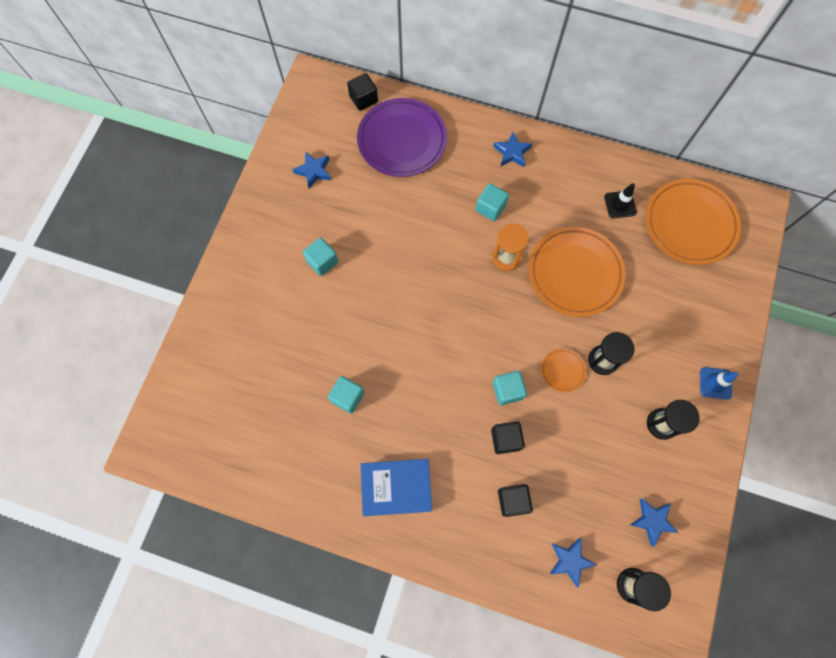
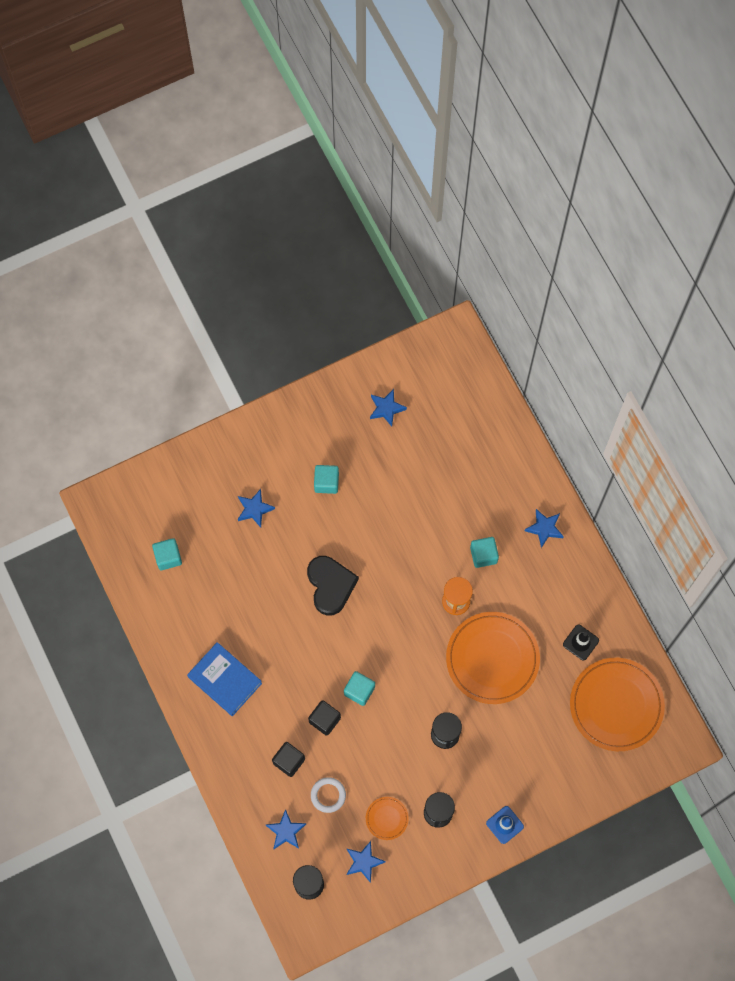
camera: 45 degrees right, 0 degrees up
turquoise cube [328,376,364,413] -> turquoise cube moved to [152,538,182,570]
black cube [347,73,378,111] -> none
purple plate [357,98,447,177] -> none
orange plate [541,348,586,392] -> orange plate moved to [366,797,409,840]
none -> blue star [238,489,275,527]
none -> black heart [307,556,359,616]
none -> white ring [311,777,346,813]

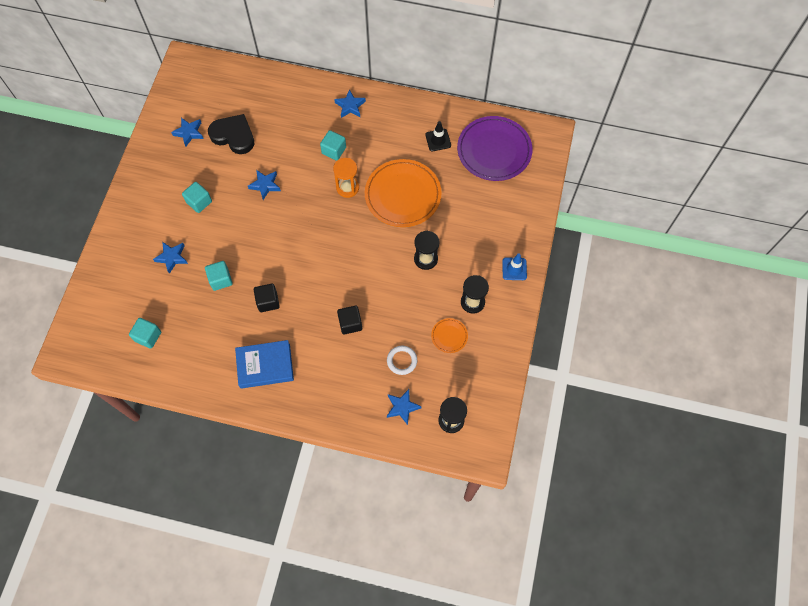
camera: 50 degrees left, 5 degrees down
black cube [272,742,305,777] -> black cube moved to [254,284,280,312]
black heart [307,556,359,616] -> black heart moved to [208,114,254,154]
turquoise cube [344,671,375,706] -> turquoise cube moved to [205,261,233,291]
blue star [346,841,386,883] -> blue star moved to [248,170,281,200]
orange plate [570,658,665,751] -> purple plate [457,116,532,181]

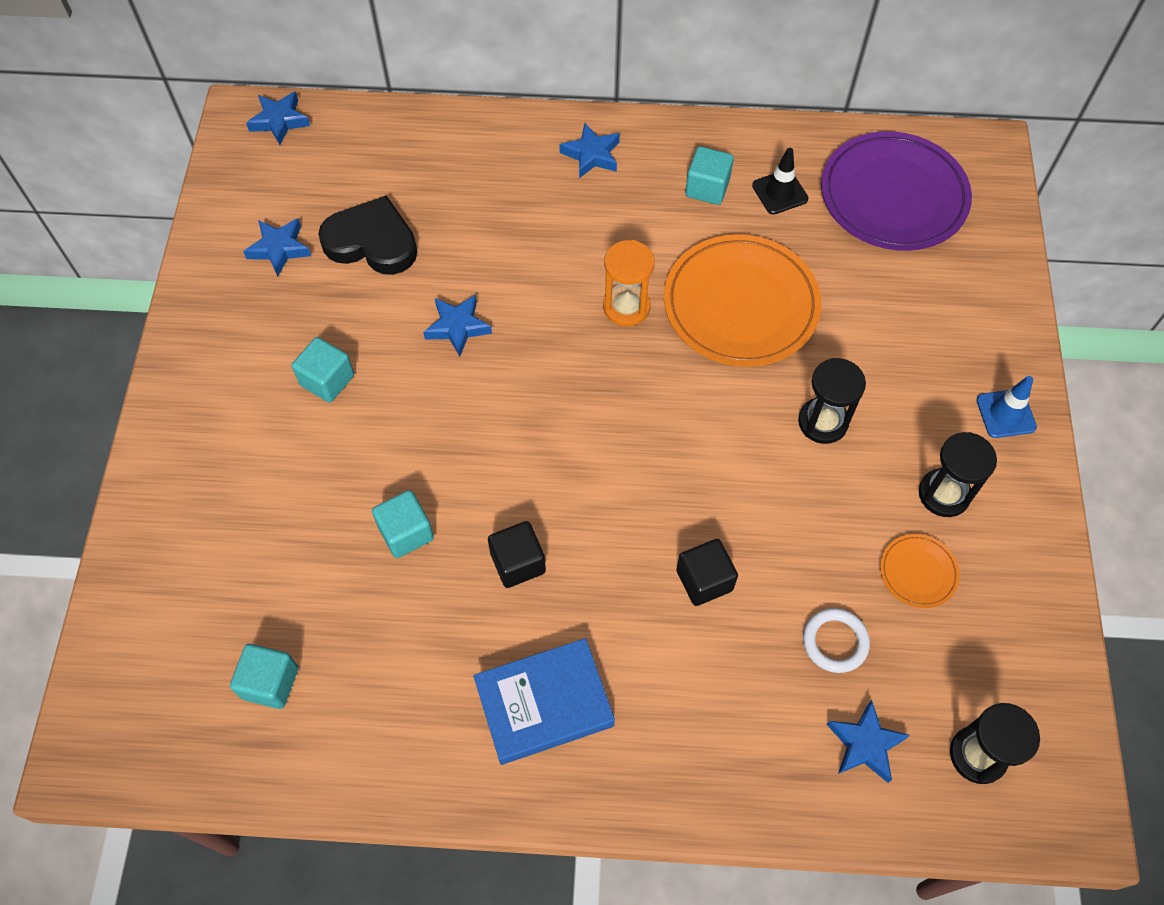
camera: 10 degrees left, 5 degrees down
blue star [153,242,188,274] -> blue star moved to [246,91,310,145]
turquoise cube [320,130,346,161] -> turquoise cube moved to [685,146,734,205]

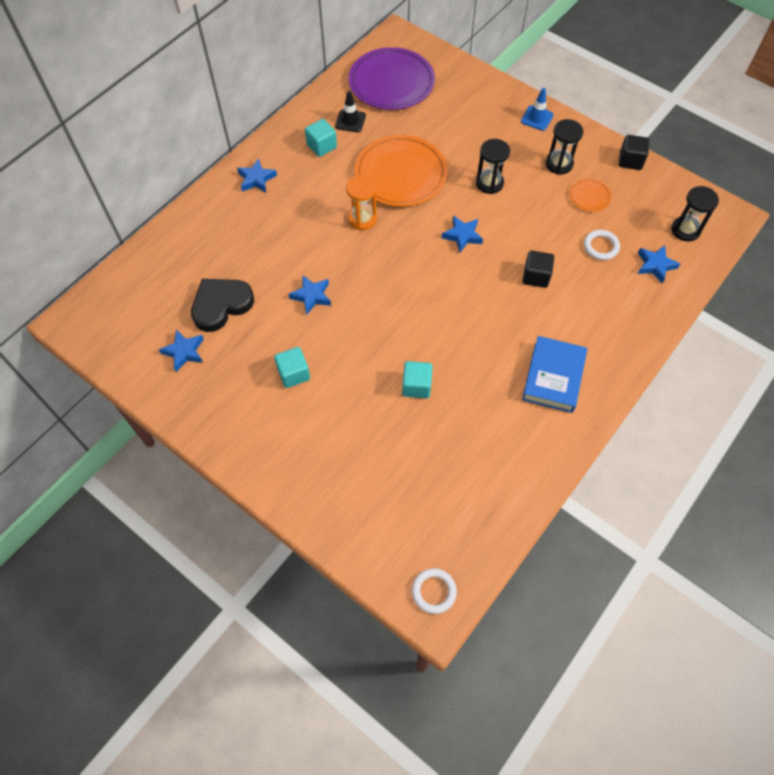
camera: 55 degrees left, 0 degrees up
turquoise cube [230,644,298,709] -> none
blue star [246,91,310,145] -> blue star moved to [442,216,483,253]
black cube [488,521,546,588] -> black cube moved to [619,135,649,170]
none -> white ring [412,568,457,614]

